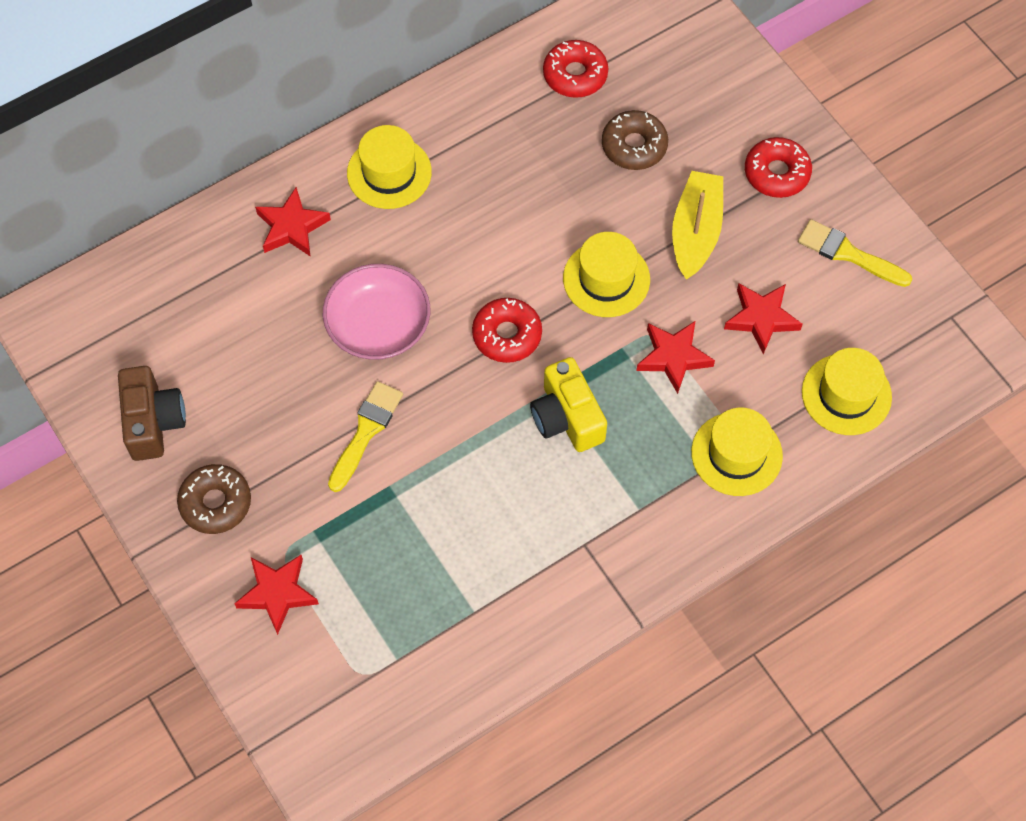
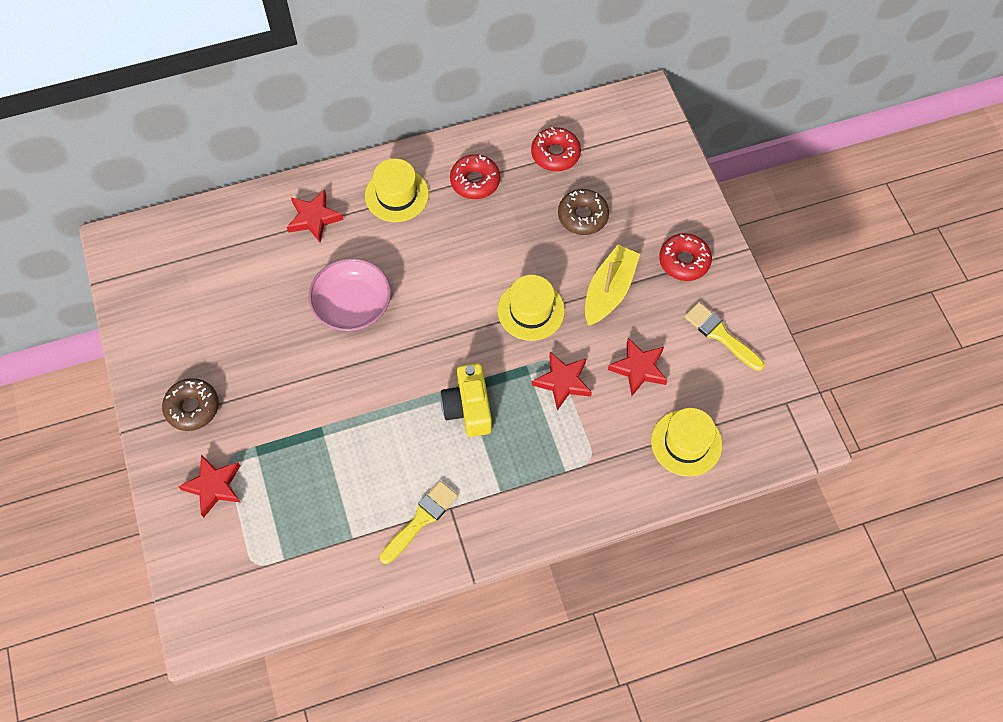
camera: 15 degrees right, 0 degrees up
brown camera [118,366,186,461] -> none
yellow brush [328,381,403,492] -> yellow brush moved to [380,481,458,564]
red donut [472,298,542,363] -> red donut moved to [450,154,500,199]
yellow hat [691,408,783,496] -> none

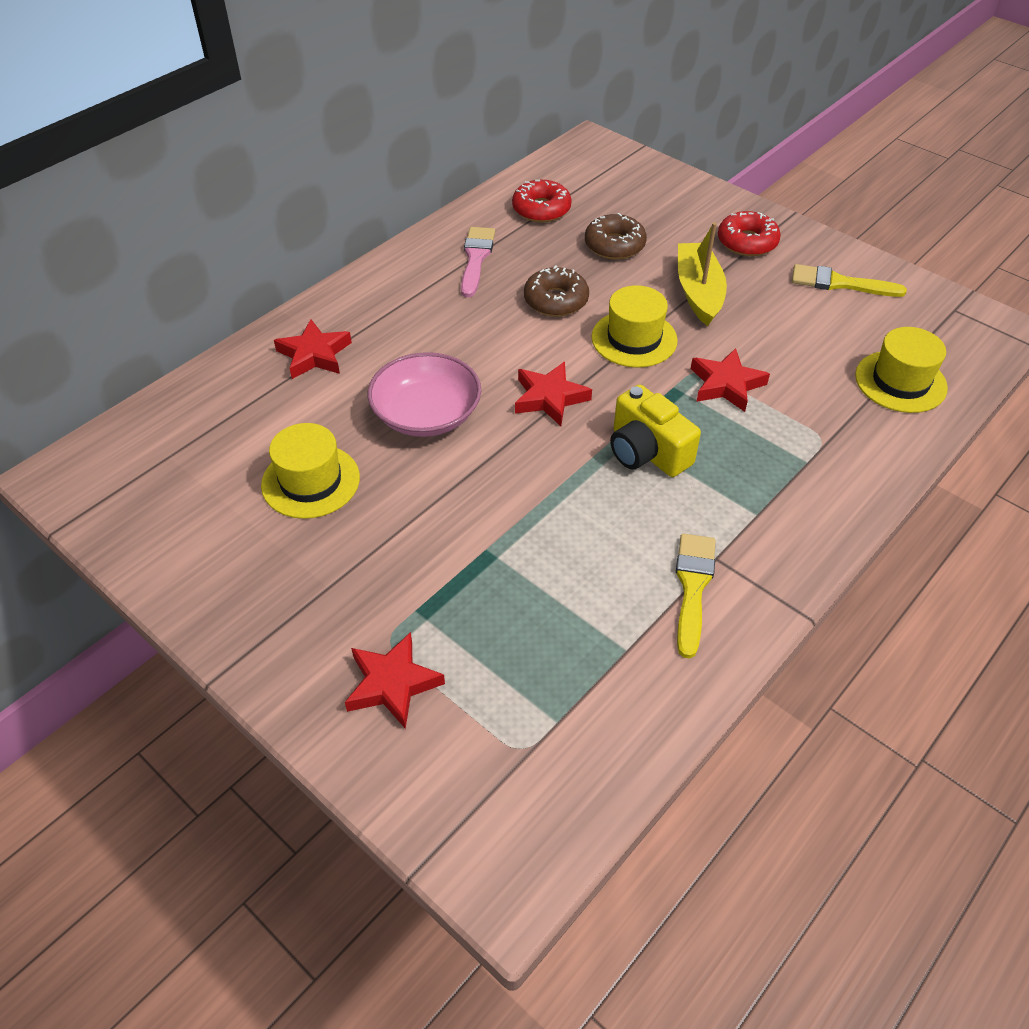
camera: 30 degrees left, 15 degrees down
brown donut [162,378,219,431] -> brown donut moved to [524,266,589,317]
yellow hat [365,159,429,222] -> yellow hat moved to [261,423,360,519]
red donut [450,154,500,199] -> pink brush [461,227,495,297]
red star [608,338,668,396] -> red star moved to [515,361,592,426]

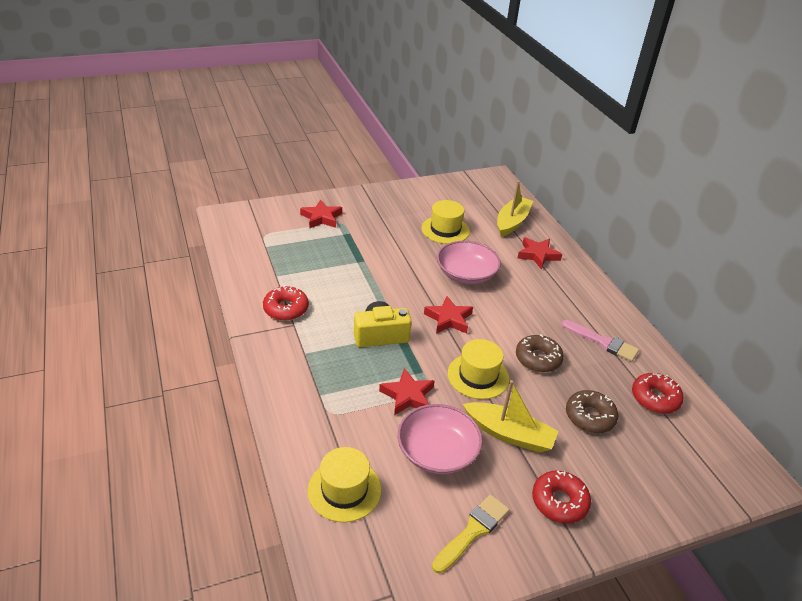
camera: 115 degrees right, 10 degrees down
yellow brush [676,533,716,659] -> red donut [263,285,309,321]
none -> pink bowl [398,404,483,474]
none -> yellow boat [497,181,533,237]

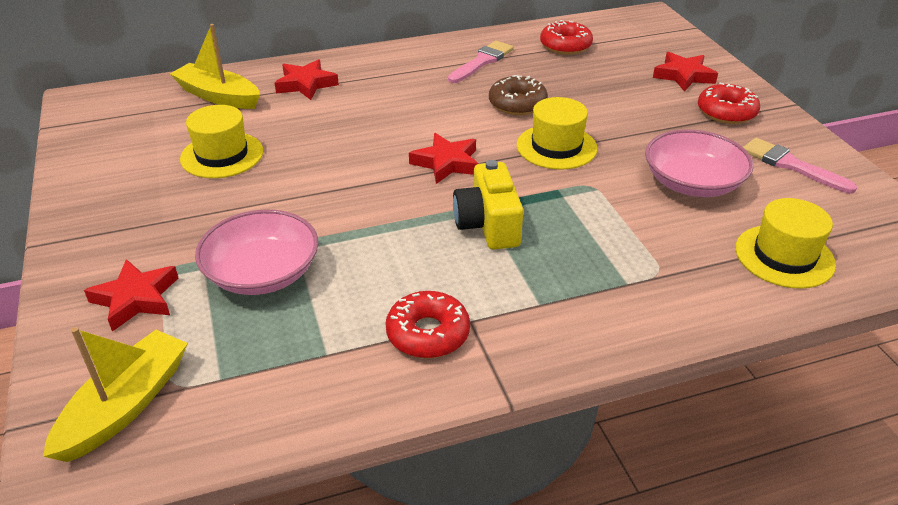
camera: 85 degrees left, 0 degrees up
red star [379,368,434,415] -> red star moved to [653,52,718,92]
yellow brush [432,495,509,574] -> pink brush [743,138,857,194]
pink bowl [437,241,501,284] -> pink bowl moved to [195,210,318,295]
yellow boat [463,380,559,453] -> yellow boat moved to [43,327,188,462]
brown donut [566,390,619,433] -> none

